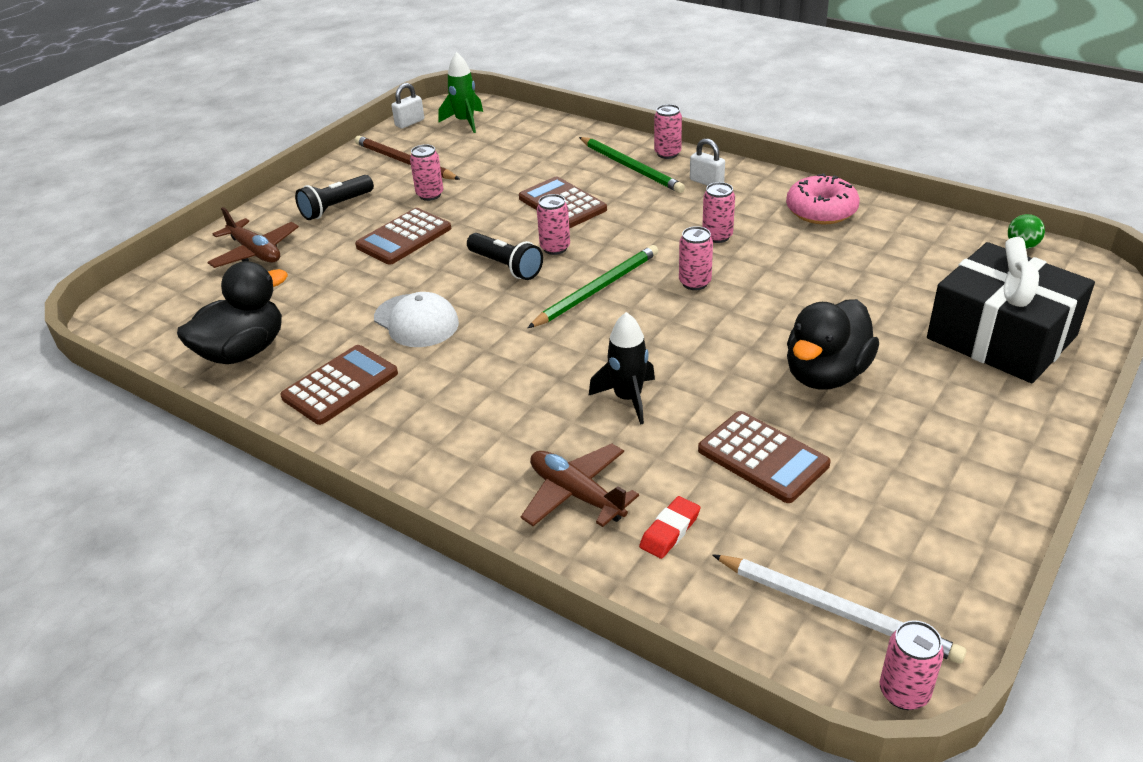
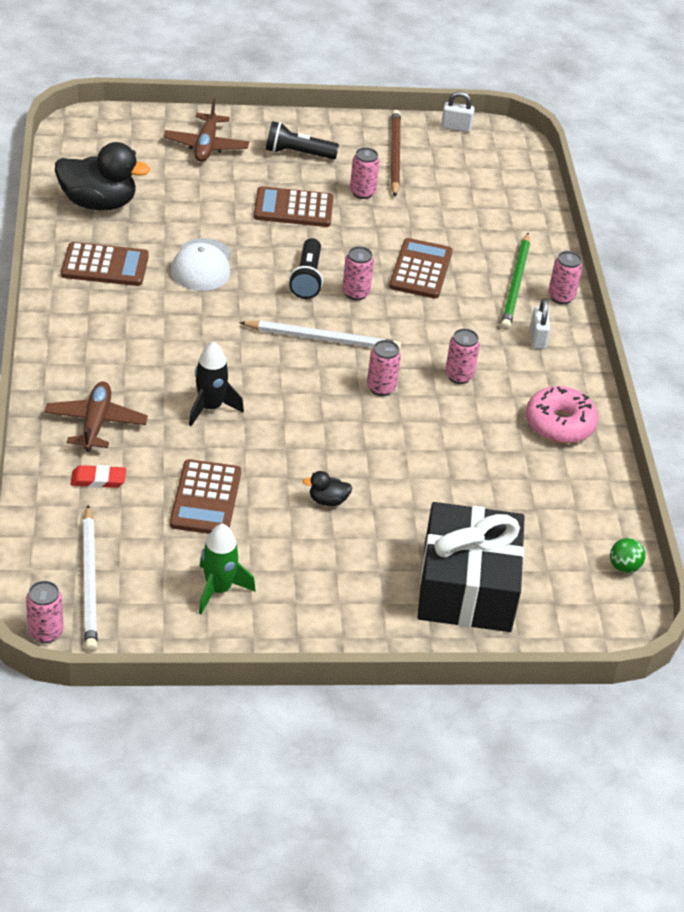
camera: 45 degrees right, 5 degrees up
green rocket [439,52,483,133] -> green rocket moved to [199,524,256,615]
green pencil [528,245,658,328] -> white pencil [239,321,401,351]
black duck [787,299,879,390] -> black duck [303,471,352,506], size x0.44

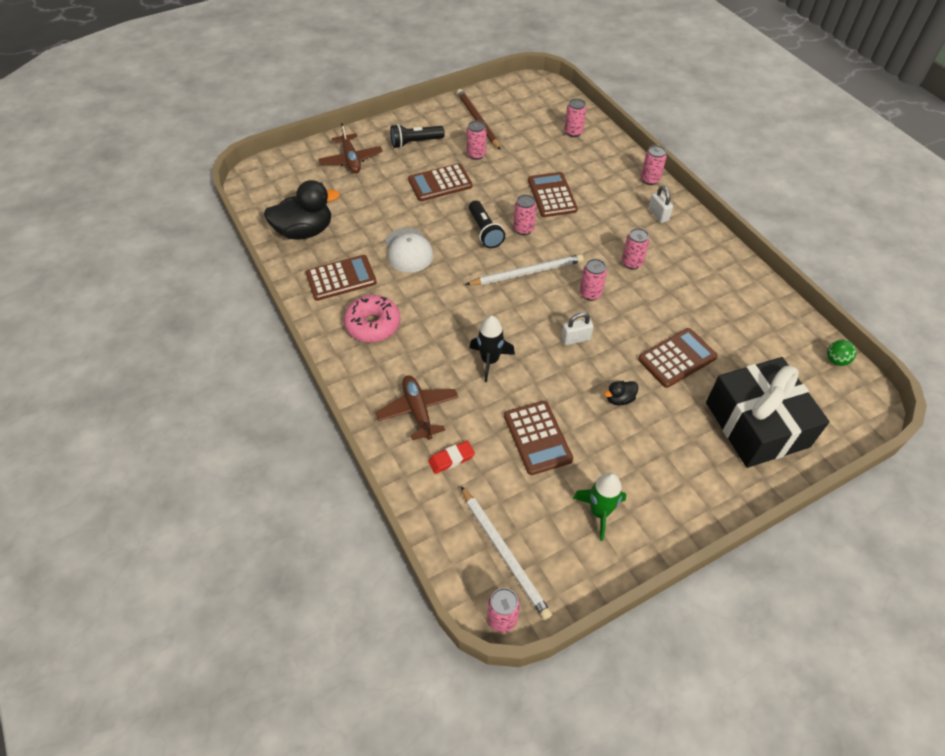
camera: 20 degrees left, 10 degrees up
white padlock [441,91,474,132] -> white padlock moved to [561,312,593,345]
green pencil [501,233,530,330] -> none
pink donut [526,386,598,443] -> pink donut moved to [344,295,400,342]
none -> pink can [564,98,586,137]
none -> brown calculator [638,328,718,388]

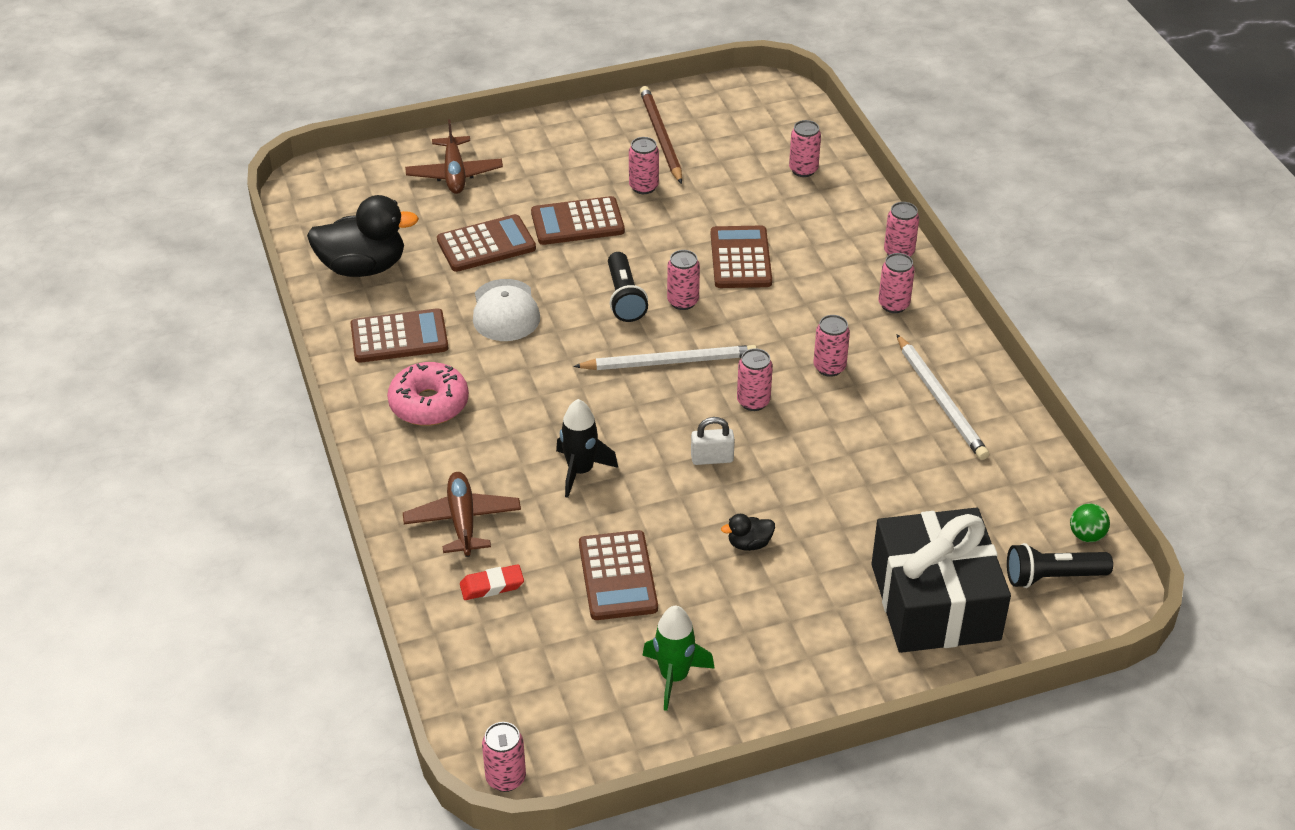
camera: 10 degrees right, 10 degrees down
black flashlight [390,124,445,148] -> black flashlight moved to [1007,543,1113,588]
white pencil [461,486,552,620] -> white pencil moved to [896,334,989,460]
brown calculator [638,328,718,388] -> brown calculator moved to [437,214,536,272]
white padlock [648,186,673,223] -> pink can [878,253,915,313]

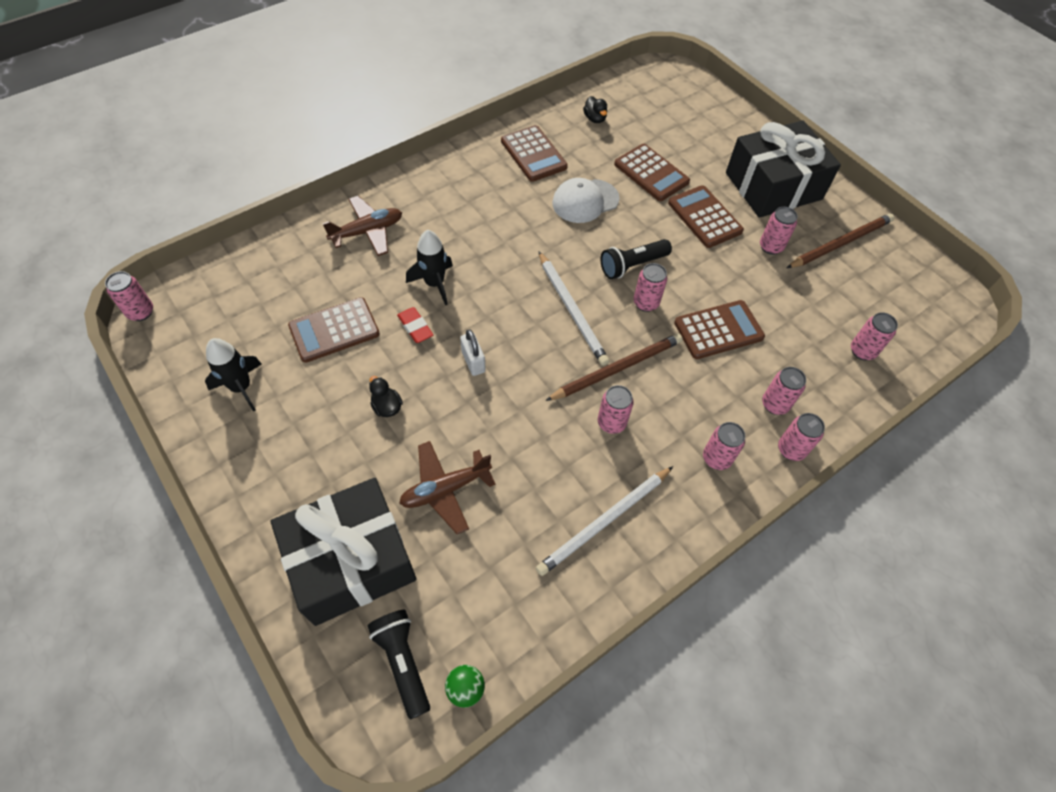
camera: 70 degrees right, 15 degrees up
black duck [307,195,419,277] -> black duck [583,96,607,123], size x0.44
pink donut [387,362,469,426] -> none
brown plane [405,119,503,194] -> brown plane moved to [399,441,496,534]
red eraser [460,564,524,600] -> red eraser moved to [397,307,433,343]
green rocket [642,606,715,711] -> black rocket [205,338,262,412]
pink can [737,348,773,411] -> pink can moved to [762,367,806,415]
none -> brown pencil [545,333,683,401]
none -> black gift [726,120,841,218]

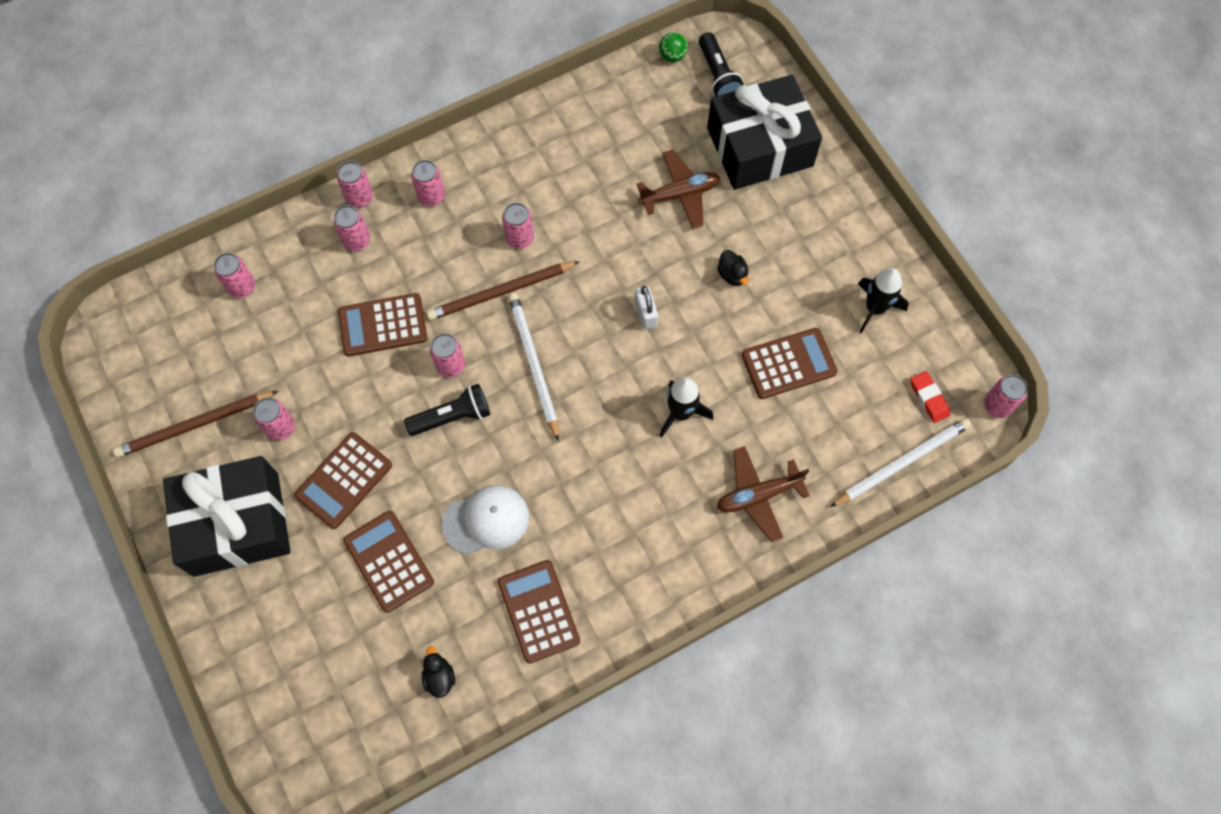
camera: 170 degrees left, 10 degrees up
red eraser [397,307,433,343] -> red eraser moved to [910,371,950,423]
white pencil [536,466,673,576] -> white pencil moved to [830,418,971,507]
brown calculator [668,185,744,248] -> brown calculator turned 60 degrees clockwise [294,432,392,529]

